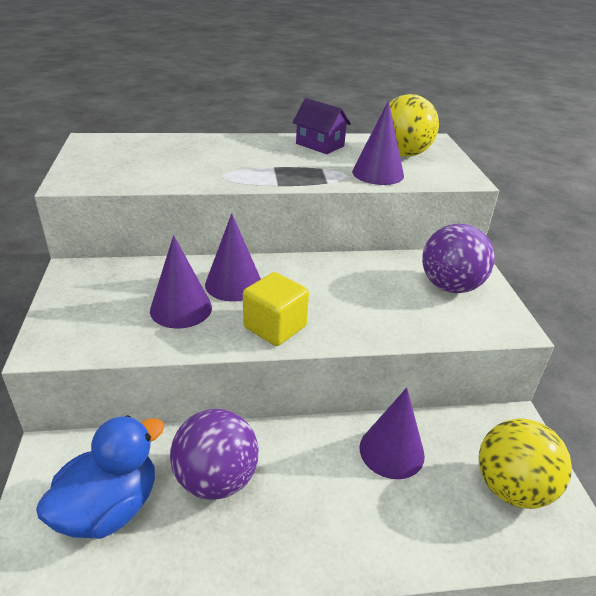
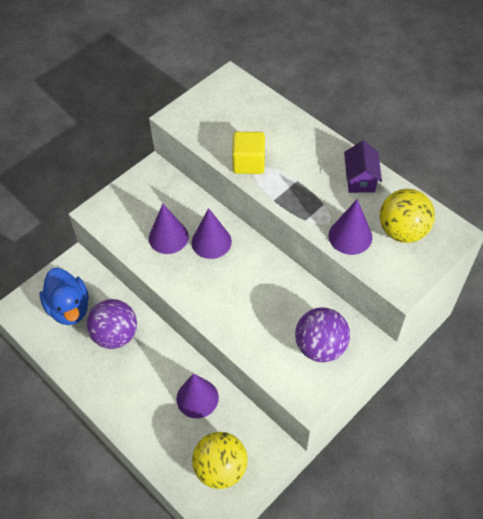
camera: 55 degrees right, 20 degrees up
blue duck [36,415,164,539] -> blue duck turned 60 degrees clockwise [39,268,89,325]
yellow cube [243,272,309,346] -> yellow cube moved to [232,132,265,174]

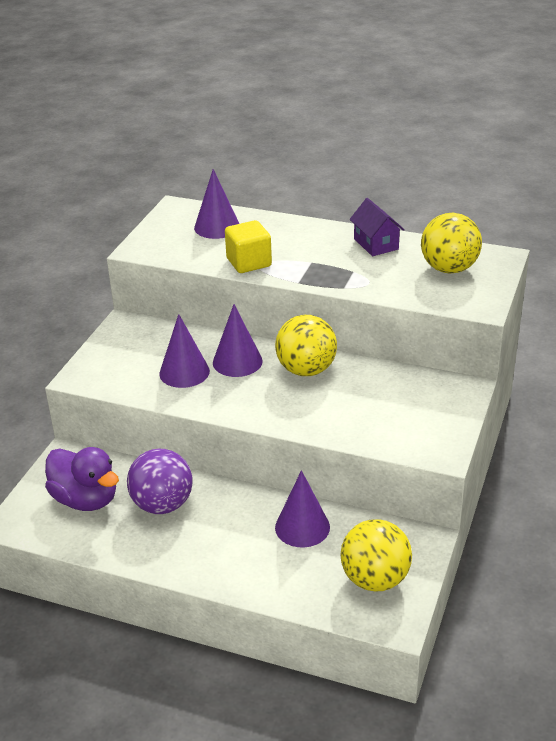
camera: 25 degrees left, 20 degrees down
blue duck [39,268,89,325] -> purple duck [45,447,119,511]
purple ball [295,307,350,362] -> none
purple cone [328,199,372,255] -> purple cone moved to [194,169,239,239]
none -> yellow ball [275,315,337,376]

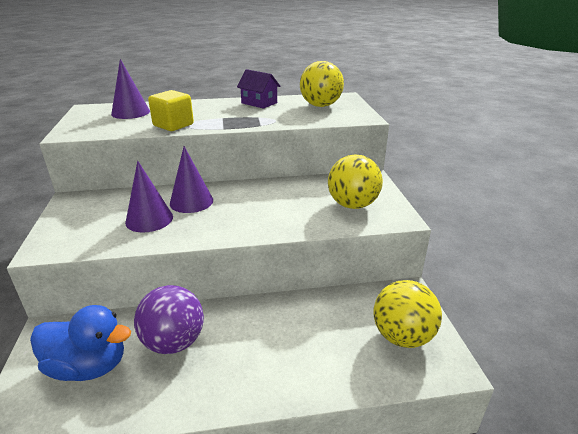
camera: 30 degrees left, 5 degrees down
purple duck [45,447,119,511] -> blue duck [30,305,131,381]
yellow ball [275,315,337,376] -> yellow ball moved to [328,155,383,209]
purple cone [275,470,330,547] -> none

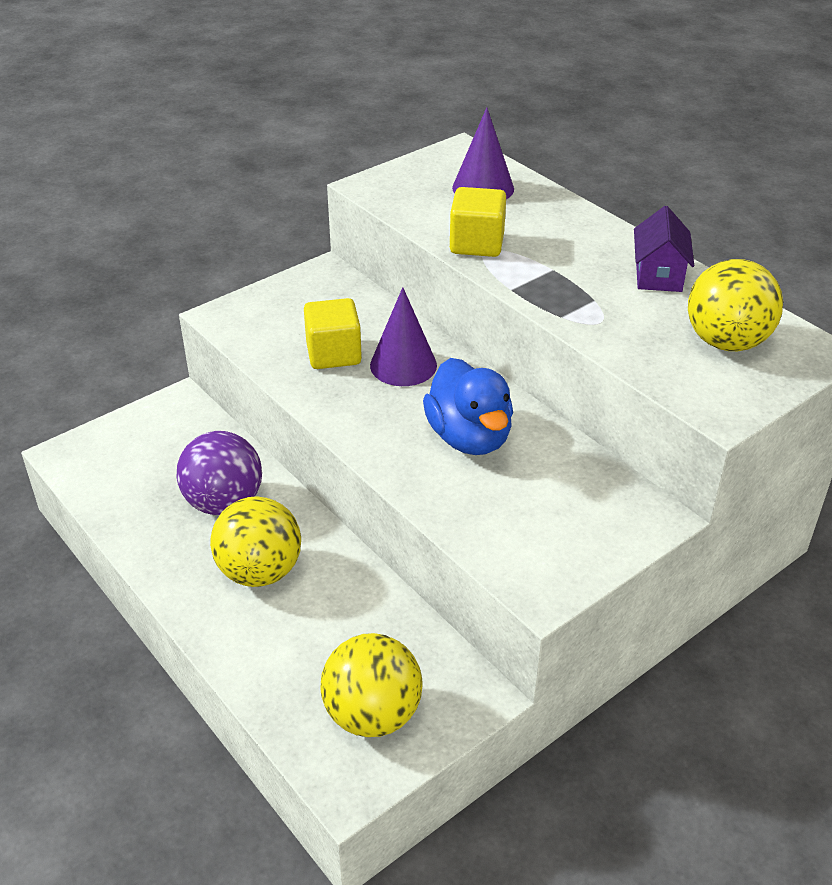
camera: 60 degrees right, 10 degrees up
blue duck [30,305,131,381] -> blue duck moved to [423,358,513,455]
purple cone [125,161,173,232] -> yellow cube [304,298,362,369]
yellow ball [328,155,383,209] -> yellow ball moved to [210,496,301,587]

